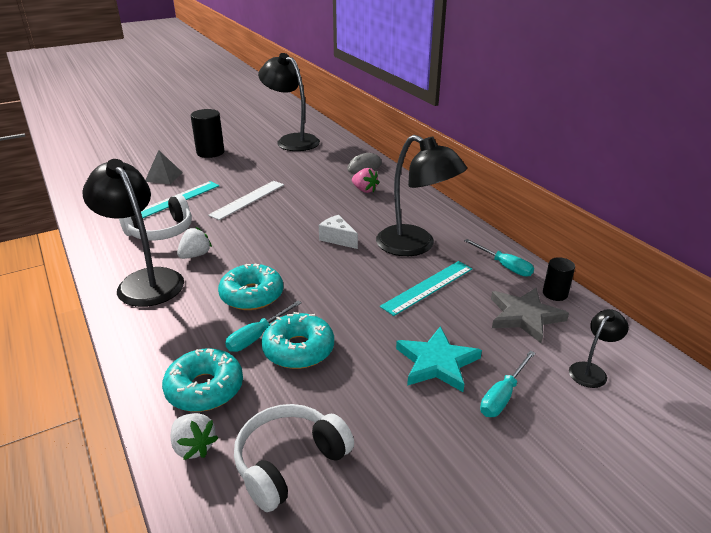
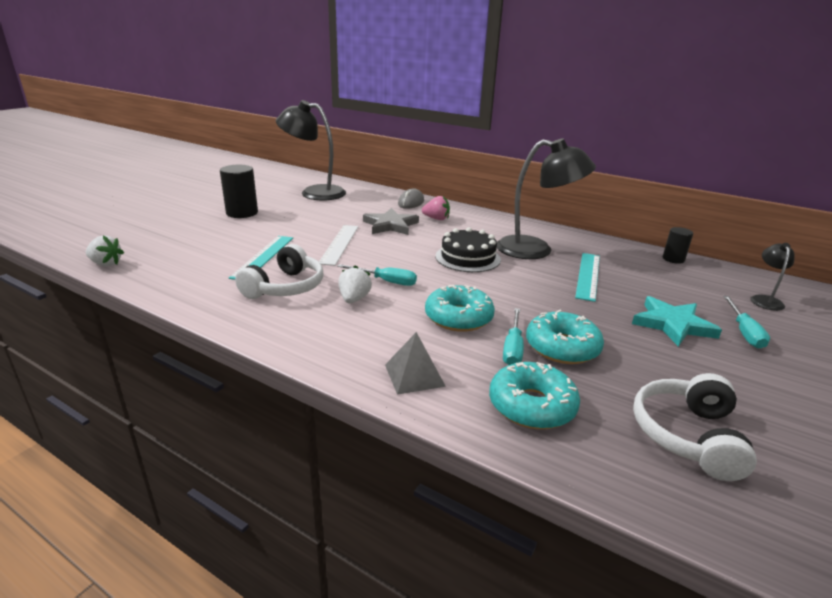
camera: 30 degrees left, 5 degrees down
black lamp [82,159,184,307] -> none
grey pyramid [145,150,183,184] -> grey pyramid moved to [385,332,446,395]
white strawberry [170,413,218,460] -> white strawberry moved to [86,235,124,266]
white cheese [319,215,358,249] -> black cake [435,227,501,272]
turquoise screwdriver [464,239,534,277] -> turquoise screwdriver moved to [337,264,417,286]
grey star [491,288,569,343] -> grey star moved to [363,208,419,235]

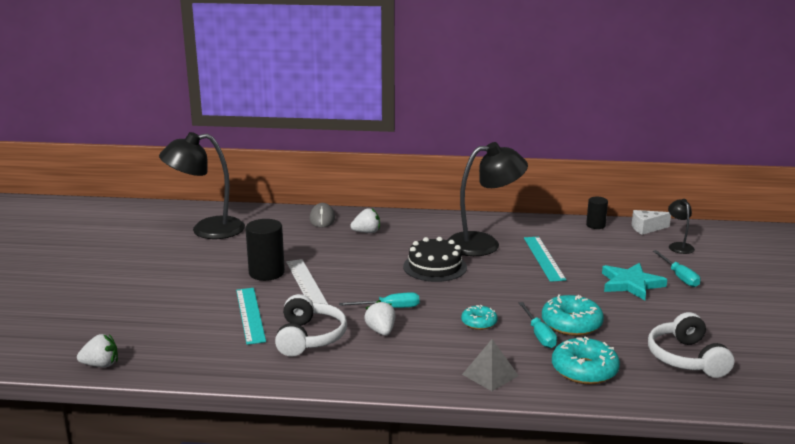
camera: 25 degrees left, 5 degrees down
black cylinder [220,165,258,218] -> black cylinder moved to [245,219,285,281]
grey star [363,208,419,235] -> none
pink strawberry [422,196,450,220] -> white strawberry [350,208,380,233]
turquoise donut [425,285,495,332] -> turquoise donut [461,305,498,330], size x0.59
none -> white cheese [632,210,671,235]

